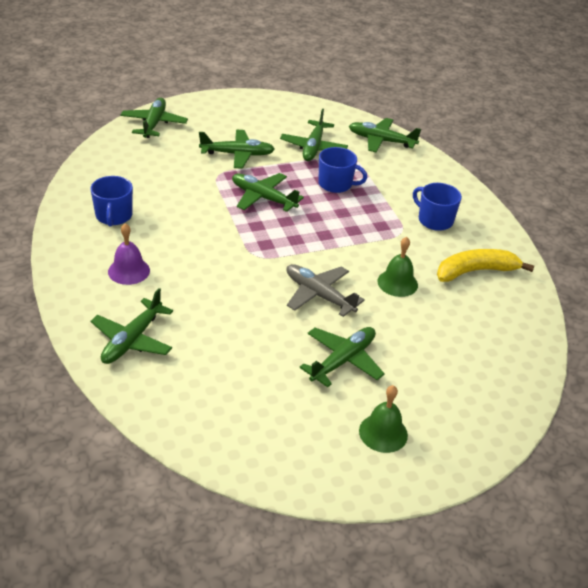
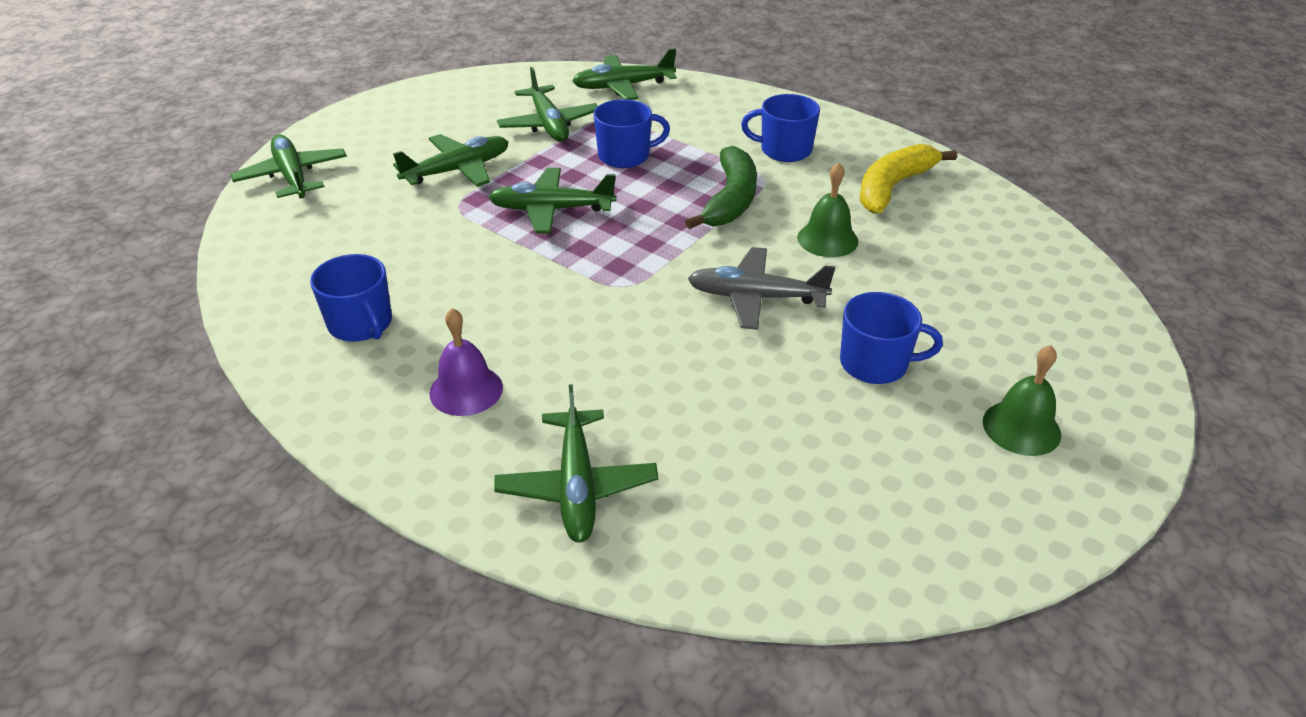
camera: 30 degrees left, 0 degrees up
green plane [299,327,385,387] -> blue mug [840,292,943,384]
none -> green banana [685,146,757,229]

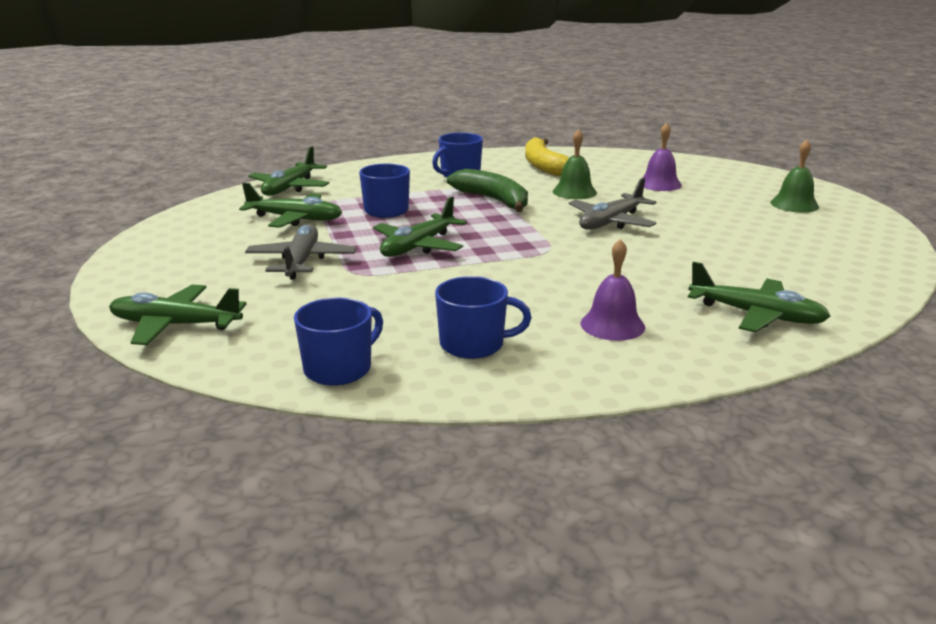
camera: 55 degrees left, 15 degrees down
green plane [393,134,509,187] -> grey plane [245,224,357,279]
blue mug [840,292,943,384] -> blue mug moved to [294,298,383,386]
none -> purple bell [642,123,682,191]

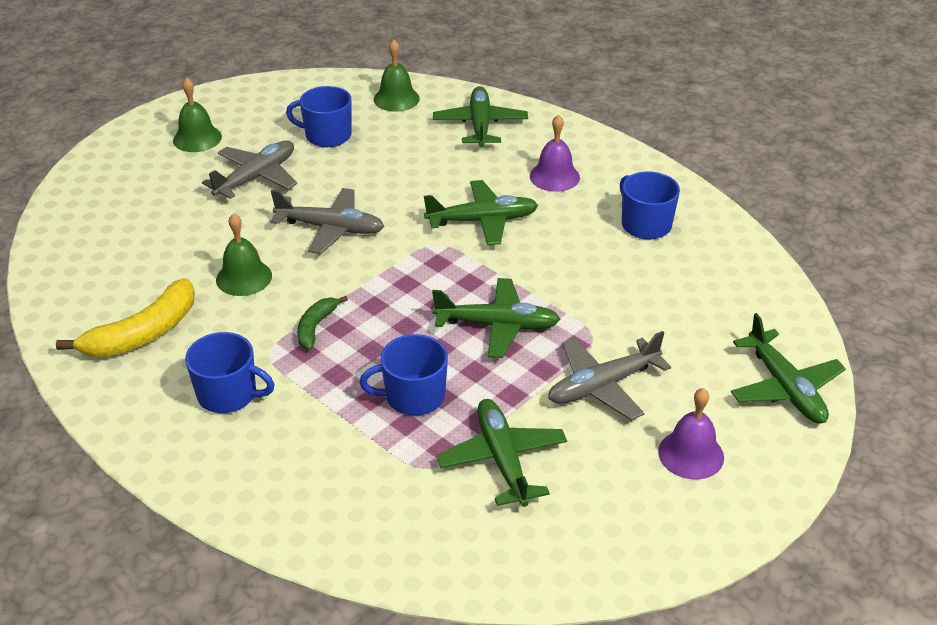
camera: 120 degrees left, 15 degrees up
green plane [248,146,329,196] -> green plane moved to [424,180,538,245]
blue mug [294,298,383,386] -> blue mug moved to [286,86,352,147]
green banana [447,169,528,212] -> green banana [297,296,348,350], size x0.56
purple bell [642,123,682,191] -> purple bell moved to [658,388,724,480]
none -> grey plane [202,140,297,199]
none -> green bell [374,40,420,112]

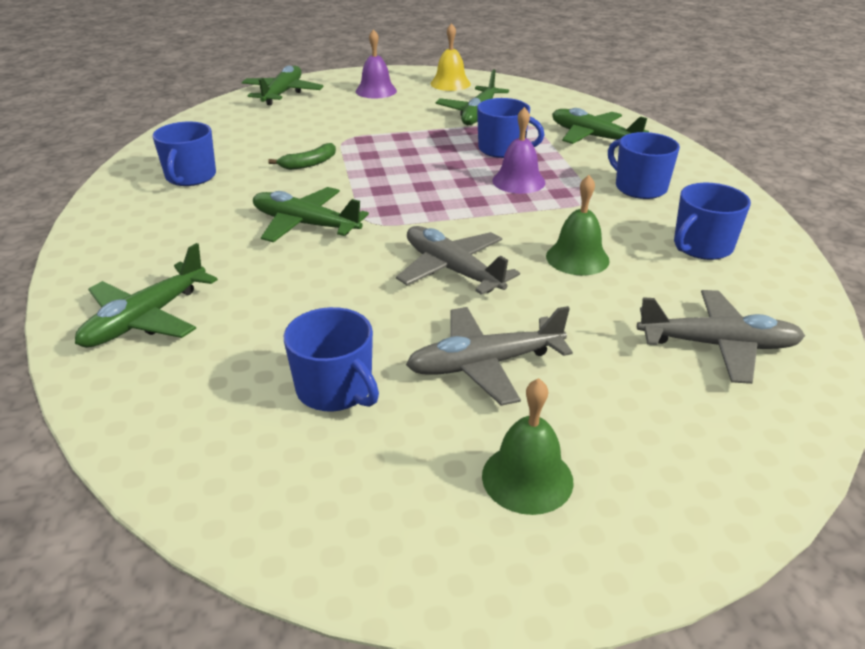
camera: 145 degrees left, 5 degrees down
yellow banana [56,278,195,357] -> blue mug [674,183,751,260]
green banana [297,296,348,350] -> green banana moved to [268,143,336,170]
green bell [374,40,420,112] -> none
green plane [432,278,560,358] -> green plane moved to [552,108,649,144]
purple bell [530,115,580,192] -> purple bell moved to [492,107,546,194]
grey plane [548,331,671,420] -> grey plane moved to [637,290,805,384]
none -> yellow bell [431,23,471,91]

